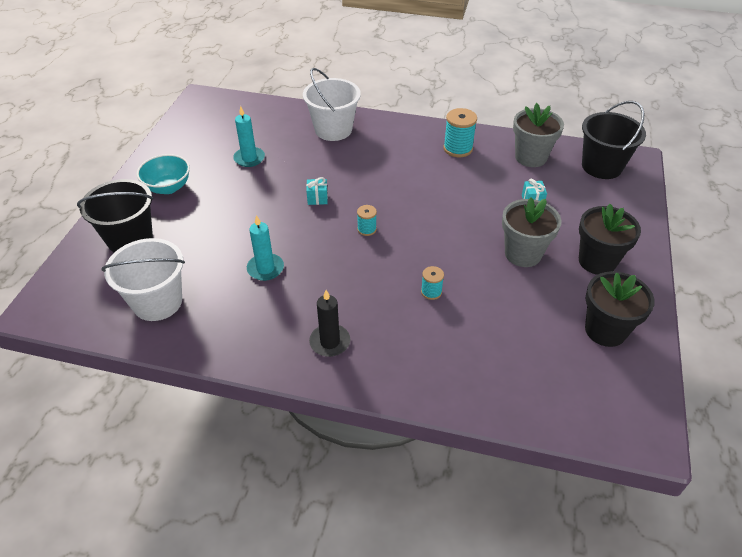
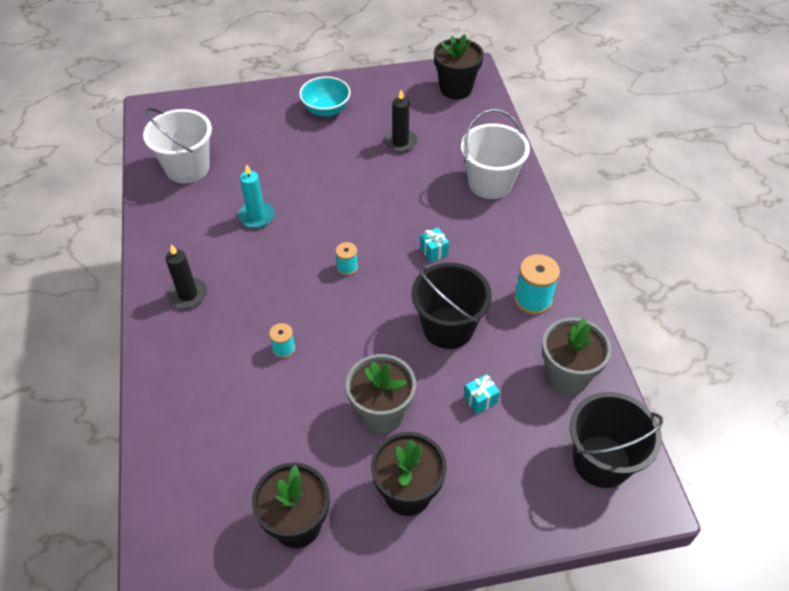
camera: 65 degrees right, 5 degrees up
black bucket [77,179,154,252] -> black bucket moved to [412,263,492,349]
turquoise candle [233,106,265,167] -> black candle [384,90,418,152]
turquoise gift [306,177,328,205] -> turquoise gift moved to [420,228,449,262]
none -> black flower pot [434,34,484,99]

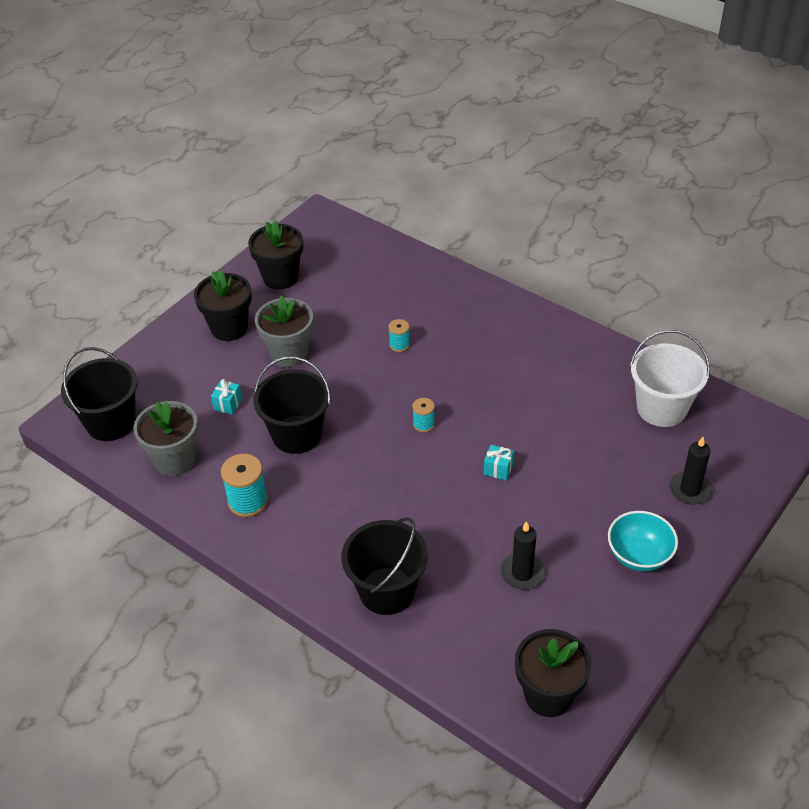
camera: 140 degrees right, 5 degrees down
black candle [166,244,207,309] -> black candle moved to [669,437,712,504]
turquoise candle [238,164,275,228] -> none
turquoise gift [420,228,449,262] -> turquoise gift moved to [484,445,514,481]
white bucket [461,109,530,199] -> black bucket [341,517,428,615]

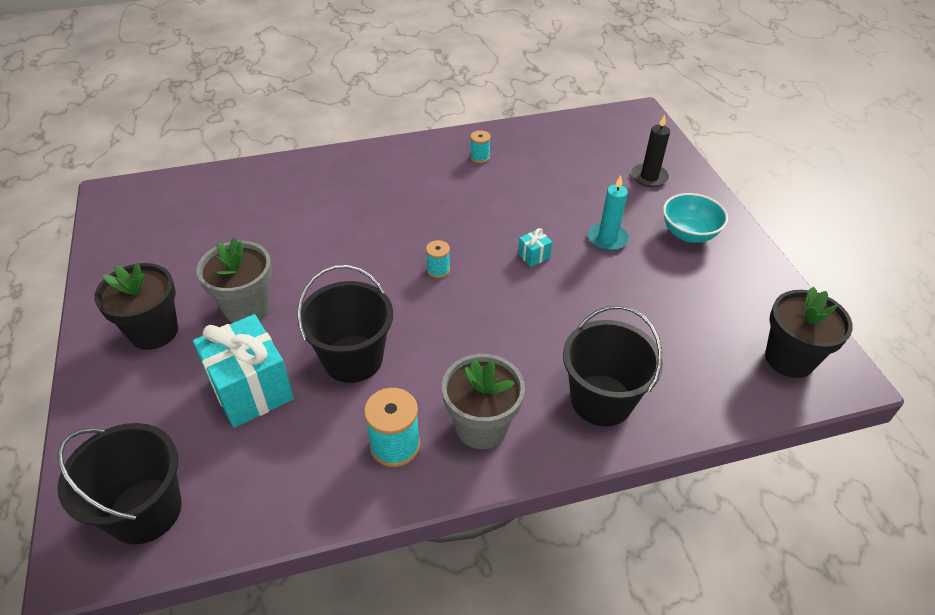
camera: 55 degrees left, 0 degrees up
grey flower pot [133,401,198,476] -> grey flower pot moved to [442,354,525,449]
turquoise gift [211,379,242,415] -> turquoise gift [193,314,294,428], size x2.38
black flower pot [248,220,303,289] -> none
turquoise spool [388,319,410,352] -> turquoise spool moved to [470,130,491,163]
black candle [500,521,545,589] -> none
white bucket [630,330,710,427] -> none
none -> turquoise candle [588,175,629,251]

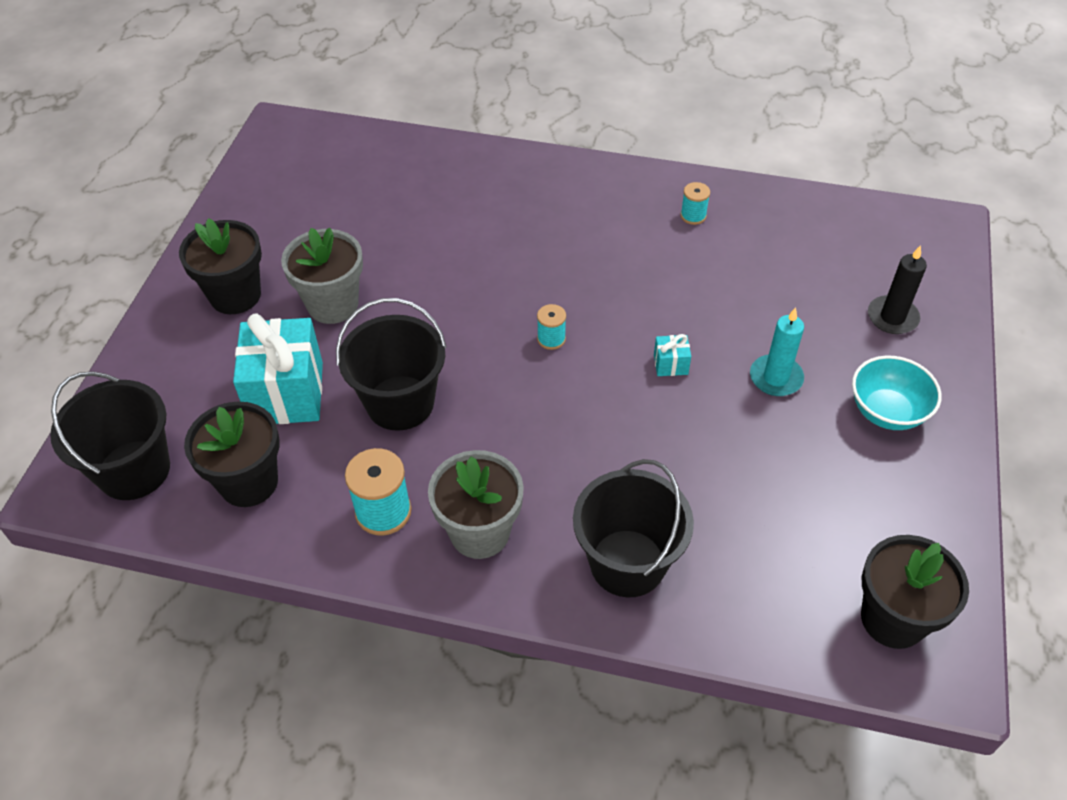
camera: 30 degrees right, 5 degrees up
none -> black flower pot [184,401,280,507]

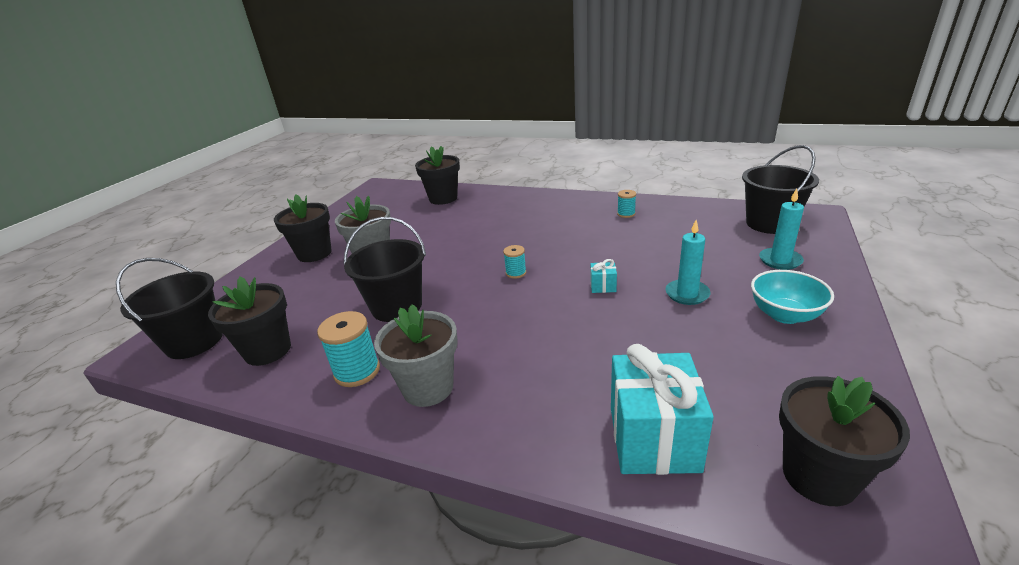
camera: 10 degrees right, 20 degrees down
turquoise gift [233,313,323,424] -> turquoise gift moved to [611,344,714,475]
black bucket [573,459,694,597] -> black bucket moved to [742,145,819,234]
black candle [868,245,927,334] -> turquoise candle [759,189,804,270]
none -> black flower pot [415,146,460,205]

